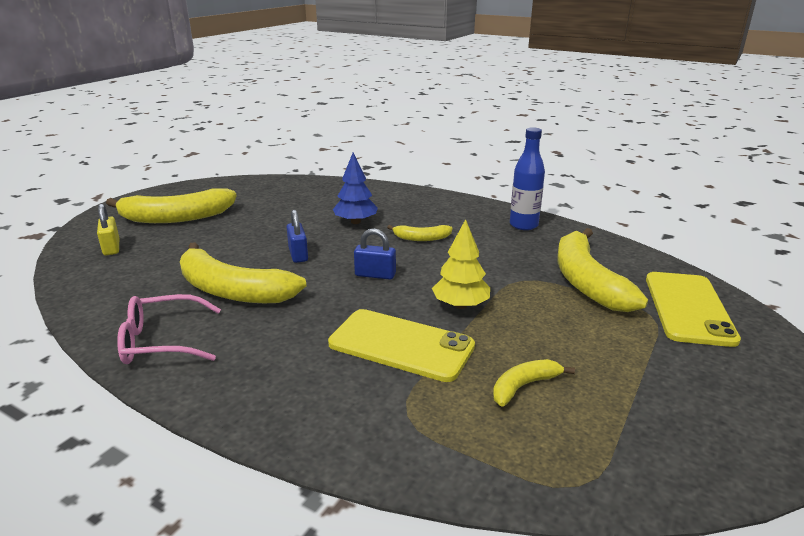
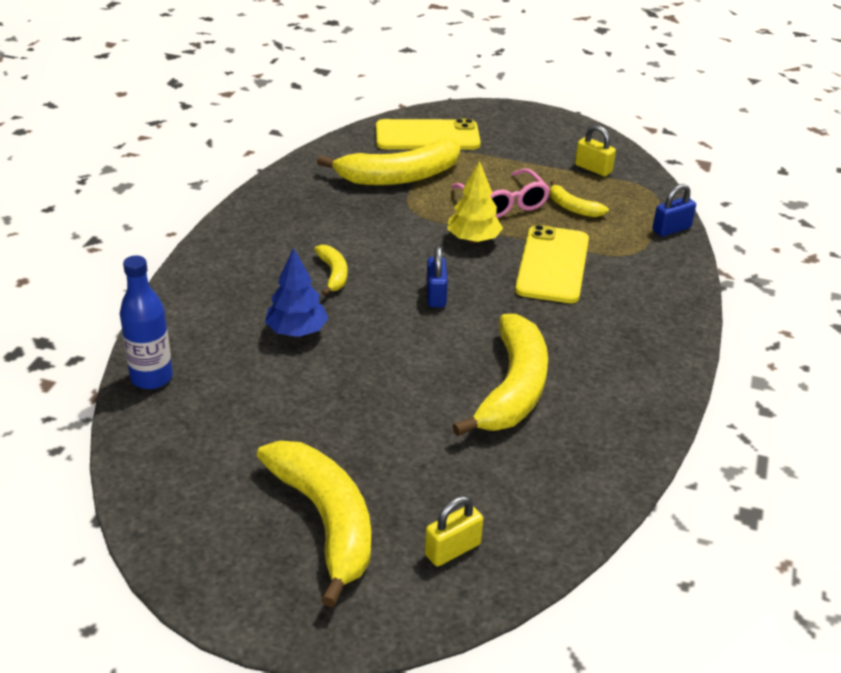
camera: 105 degrees left, 10 degrees up
pink glasses [117,294,221,364] -> pink glasses moved to [451,168,550,218]
blue padlock [287,210,308,263] -> blue padlock moved to [652,184,696,237]
blue bottle [510,127,545,230] -> blue bottle moved to [120,255,173,389]
none -> yellow padlock [575,125,616,176]

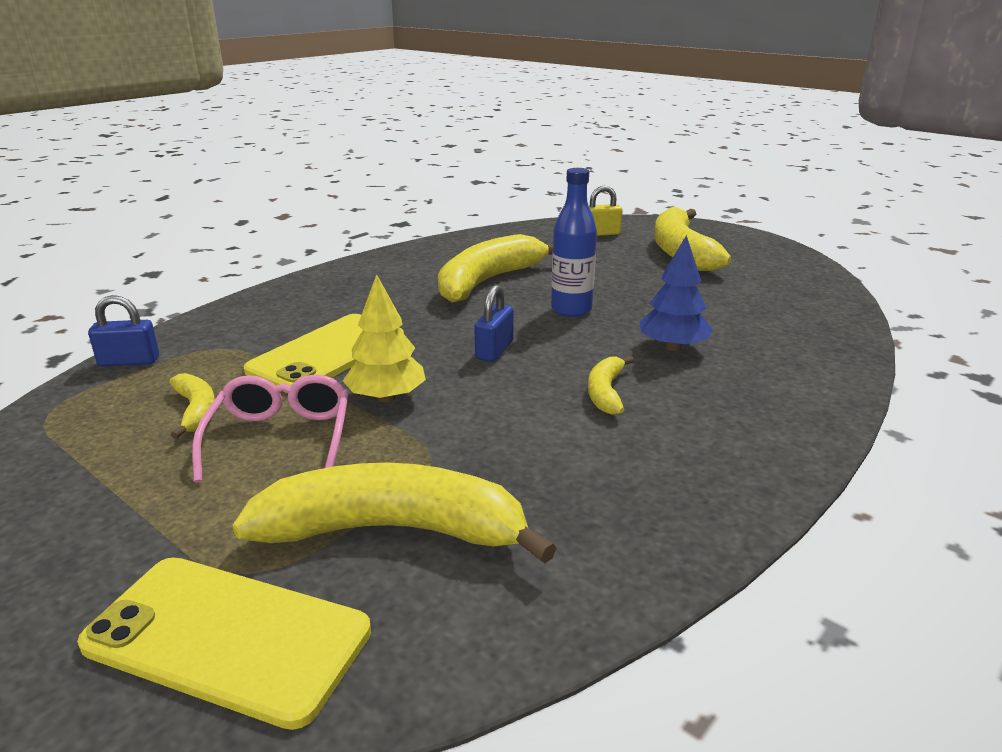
camera: 155 degrees left, 10 degrees down
blue bottle [120,255,173,389] -> blue bottle moved to [551,168,597,317]
yellow padlock [575,125,616,176] -> none

